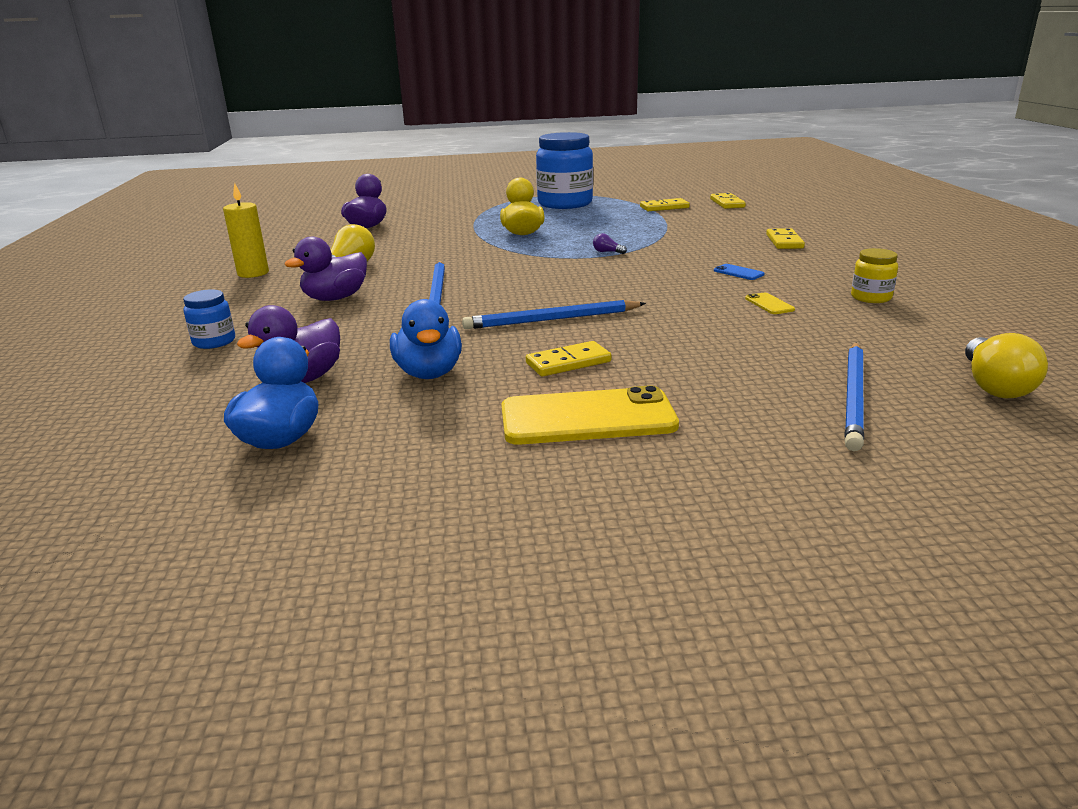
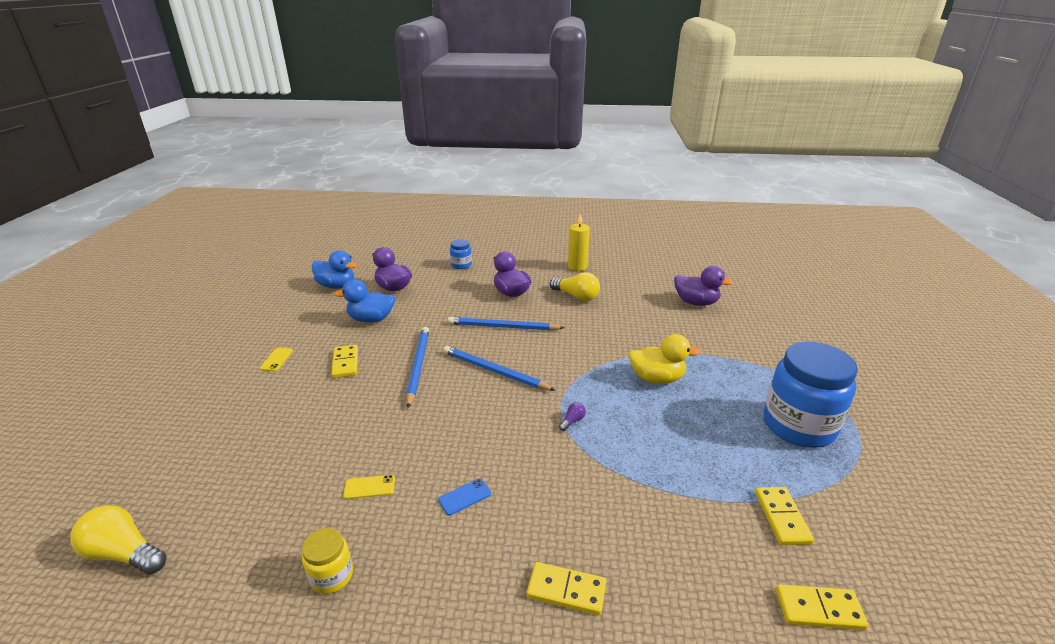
camera: 100 degrees right, 5 degrees up
yellow phone [501,386,679,445] -> yellow phone [260,348,293,371], size x0.42
blue pencil [844,342,864,451] -> blue pencil moved to [443,346,556,391]

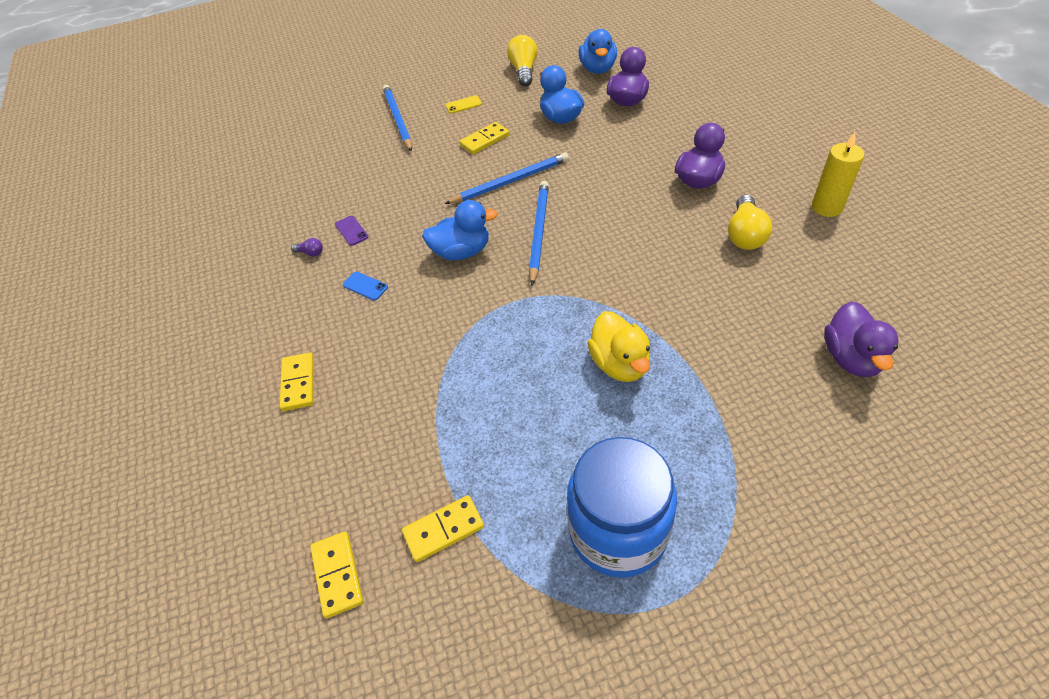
camera: 70 degrees right, 20 degrees up
yellow light bulb [70,505,166,574] -> yellow light bulb moved to [507,35,538,86]
yellow jar [302,528,353,594] -> none
yellow phone [343,475,395,499] -> purple phone [335,216,368,246]
blue pencil [448,317,564,331] -> blue pencil moved to [383,85,412,152]
blue jar [450,239,472,269] -> none
purple light bulb [559,402,586,431] -> purple light bulb moved to [291,238,323,256]
none -> blue duck [422,200,498,260]

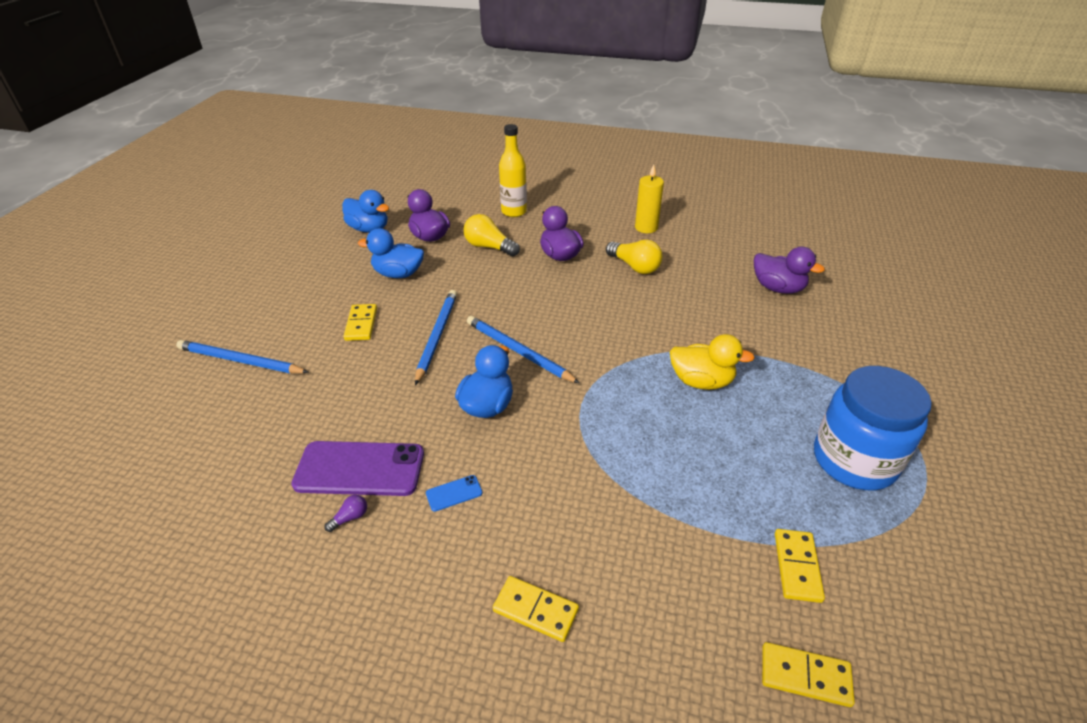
camera: 60 degrees left, 10 degrees down
purple phone [335,216,368,246] -> purple phone [291,441,424,496], size x2.38
yellow phone [446,96,482,114] -> none
yellow light bulb [507,35,538,86] -> yellow light bulb moved to [464,214,520,256]
none -> yellow bottle [499,124,527,217]

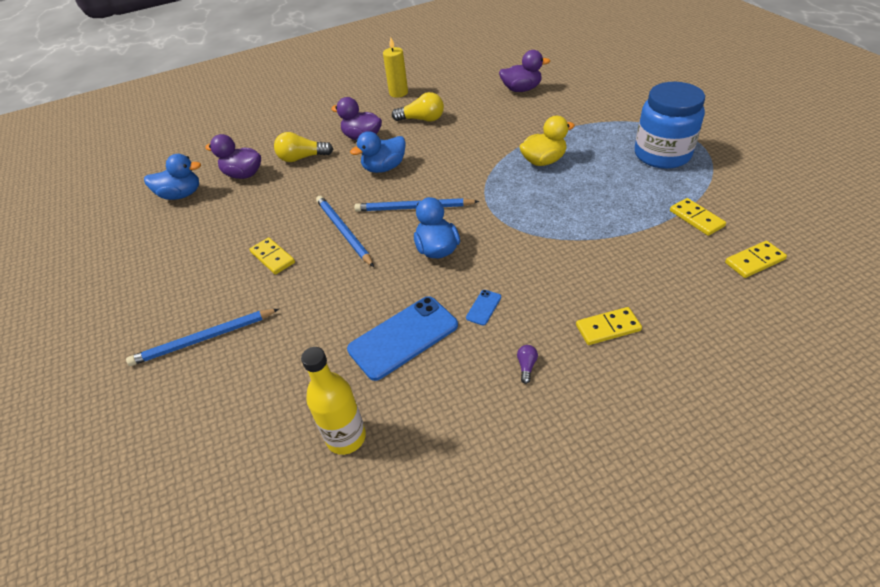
camera: 35 degrees left, 5 degrees up
purple phone [291,441,424,496] -> blue phone [347,296,458,381]
purple light bulb [324,495,367,532] -> purple light bulb moved to [517,345,538,384]
blue duck [358,228,424,278] -> blue duck moved to [350,131,406,173]
yellow bottle [499,124,527,217] -> yellow bottle moved to [301,347,366,455]

